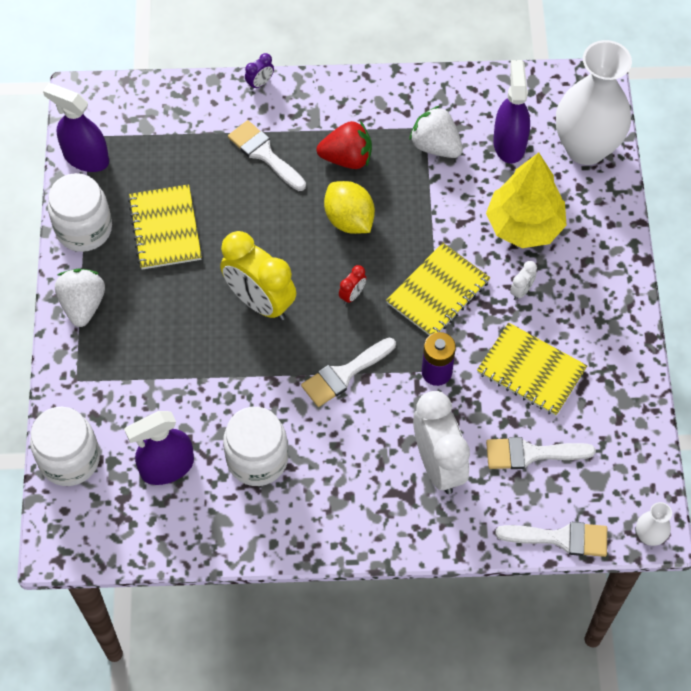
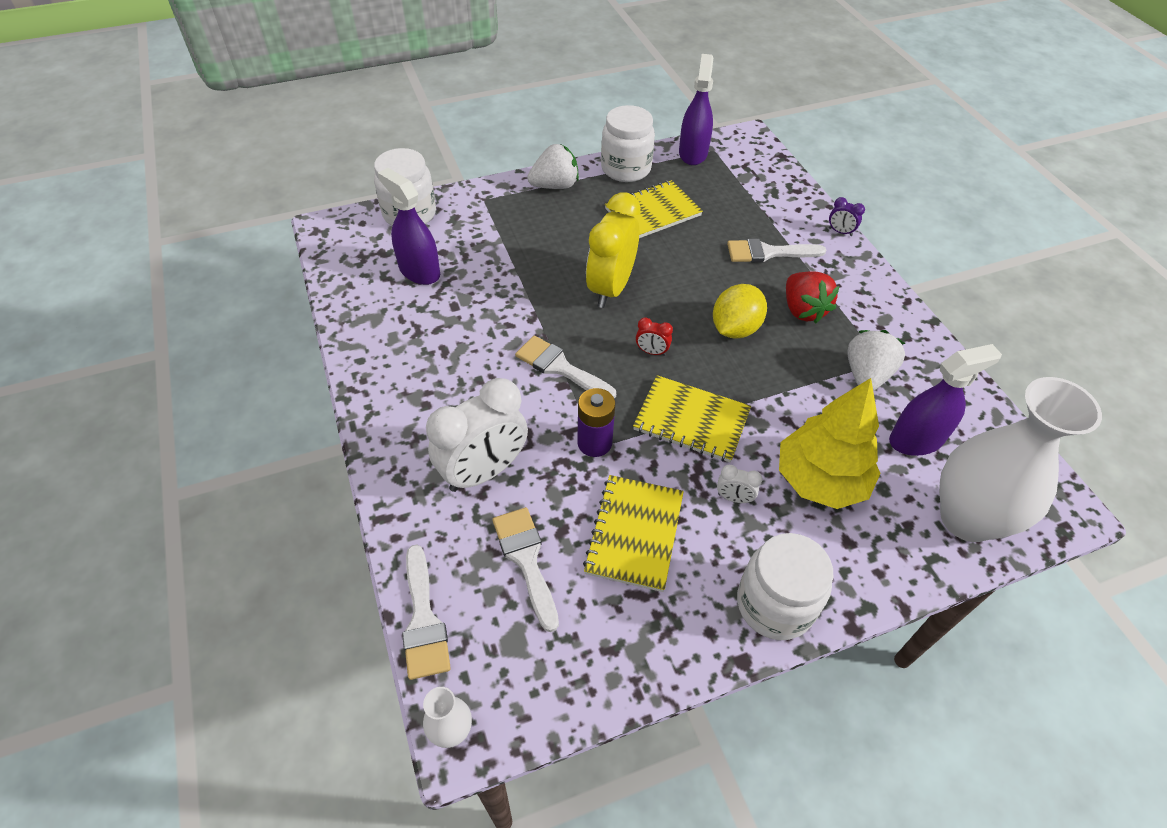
camera: 70 degrees right, 10 degrees down
white jar [223,407,288,486] -> white jar moved to [737,533,833,640]
white brush [228,120,306,191] -> white brush turned 120 degrees counterclockwise [727,239,826,263]

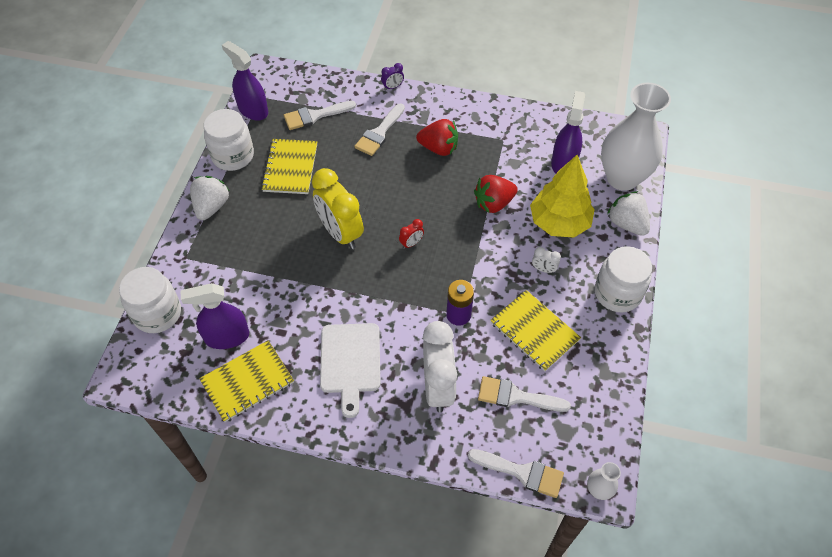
camera: 55 degrees left, 5 degrees up
white brush [515,336,616,399] -> white brush moved to [284,101,356,130]
yellow notebook [633,375,751,462] -> yellow notebook moved to [199,340,294,422]
yellow lemon [713,284,767,339] -> none
white clock [717,465,762,503] -> white clock turned 60 degrees clockwise [532,247,561,273]
white strawberry [847,330,906,391] -> white strawberry moved to [607,191,650,236]
none -> white cutting board [320,323,380,418]
none -> red strawberry [474,175,518,213]

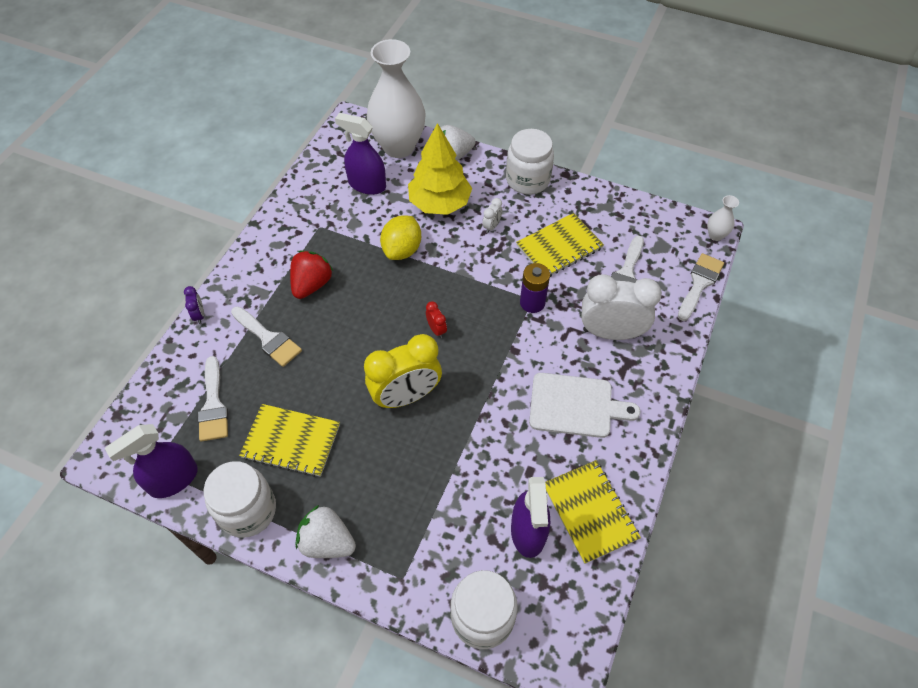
camera: 80 degrees left, 0 degrees up
red strawberry [474,175,518,213] -> yellow lemon [380,215,421,260]

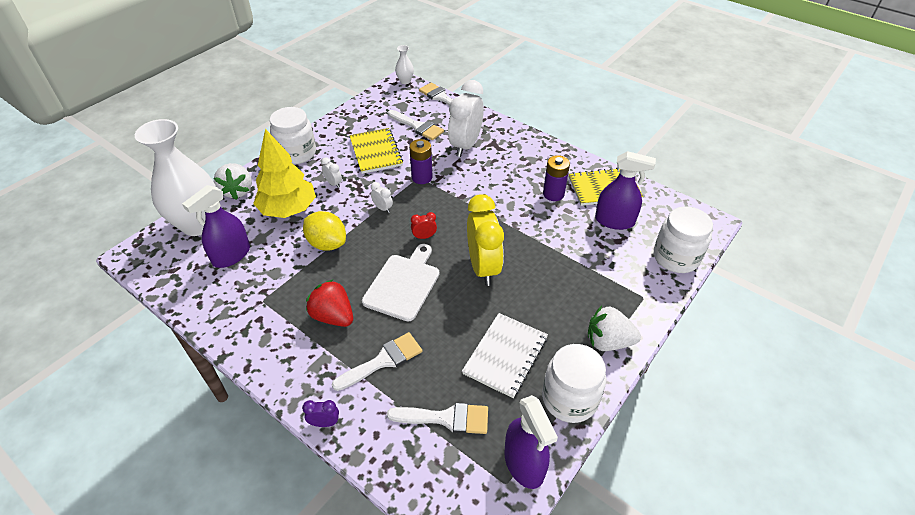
camera: 75 degrees left, 10 degrees down
yellow notebook [239,404,340,477] -> white notebook [462,313,548,398]
white strawberry [296,505,356,558] -> white strawberry turned 60 degrees clockwise [588,306,641,351]
white cutting board [529,373,641,438] -> white cutting board moved to [362,244,439,321]
none -> white clock [371,182,393,213]
none -> purple battery [543,155,570,201]

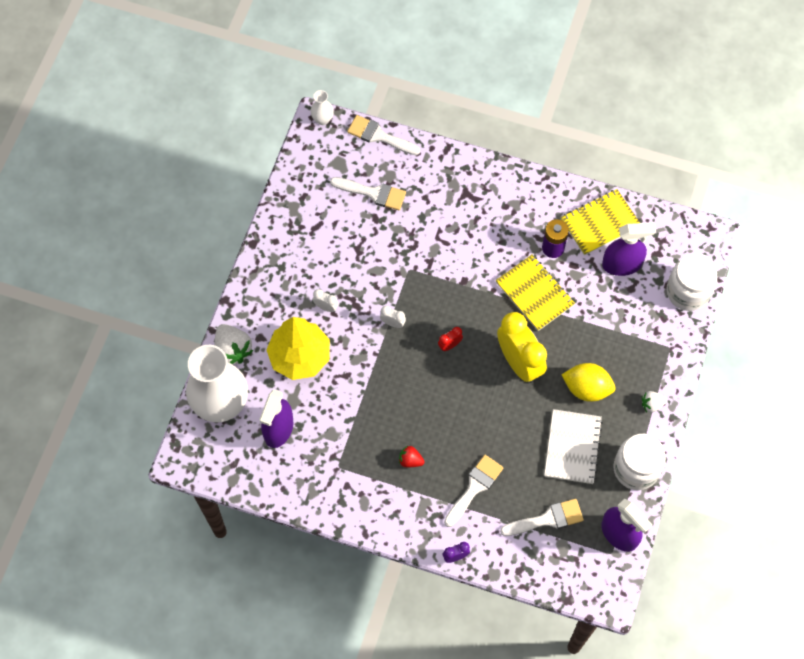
camera: 20 degrees left, 20 degrees up
white jar [270,107,316,164] -> none
yellow lemon [303,211,346,251] -> yellow lemon moved to [561,363,615,402]
red strawberry [306,279,353,327] -> red strawberry [399,446,425,467], size x0.56
yellow notebook [349,128,403,174] -> yellow notebook moved to [496,255,575,331]
white cutting board [362,244,439,321] -> none
purple battery [409,139,432,184] -> none
white clock [448,80,484,157] -> none
white strawberry [588,306,641,351] -> white strawberry [642,391,667,413], size x0.56

